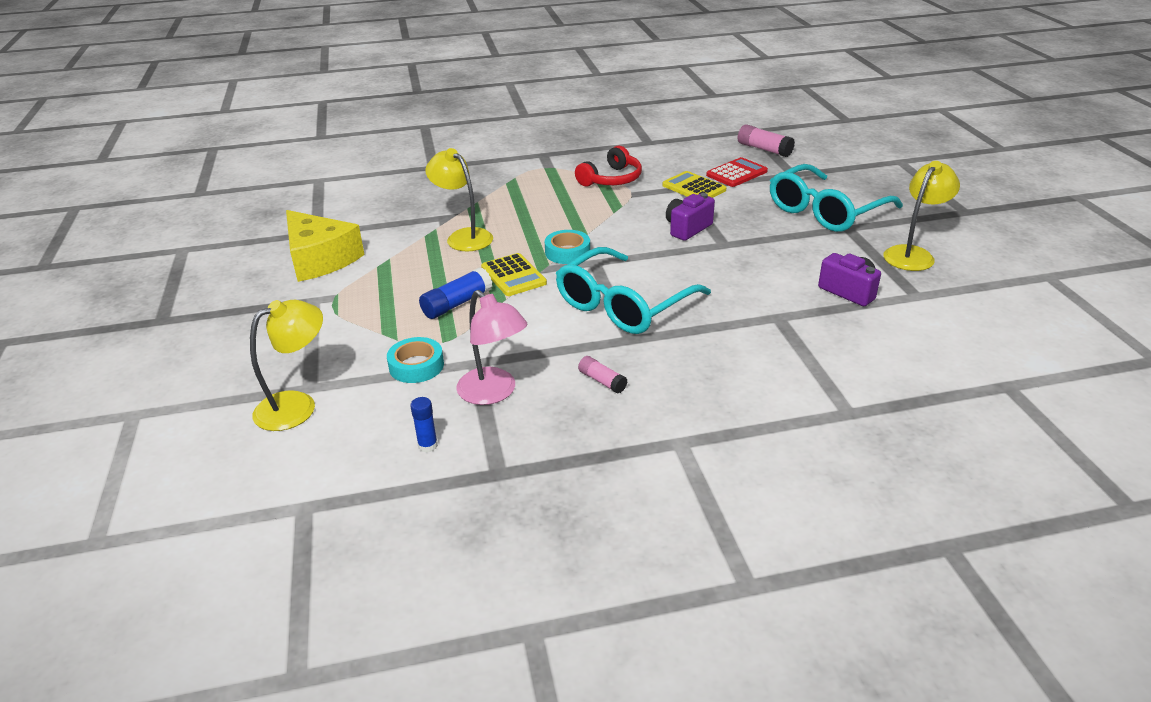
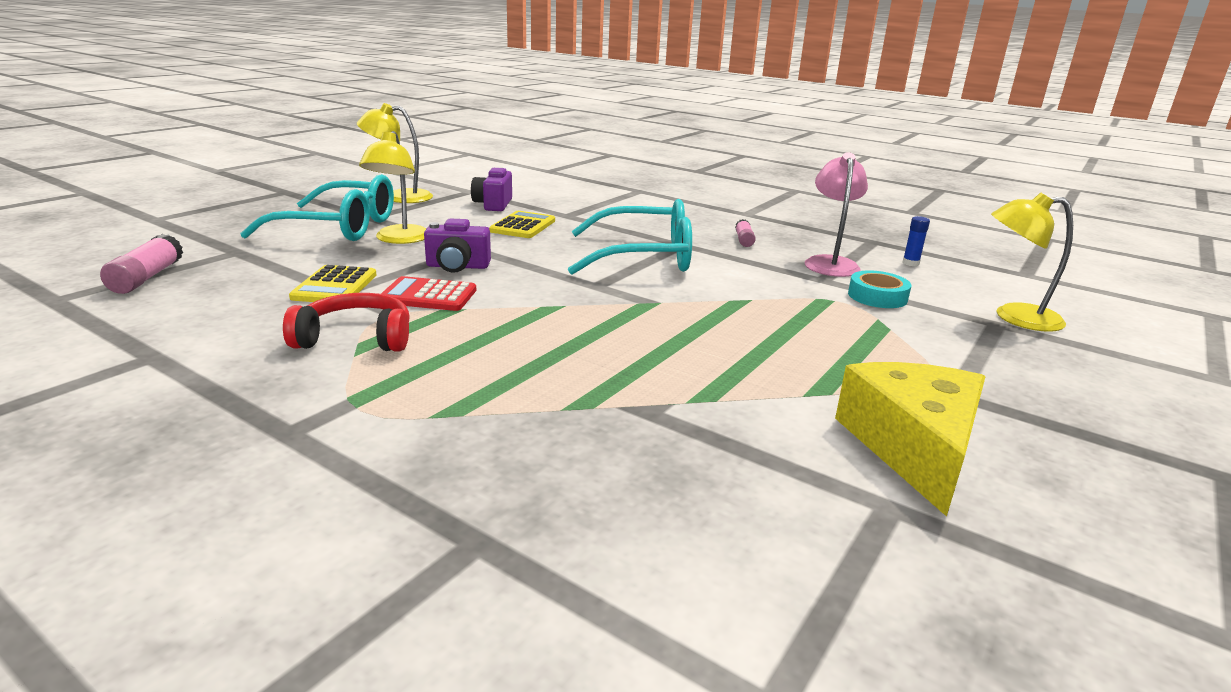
camera: 135 degrees left, 10 degrees down
blue glue stick [419,267,492,319] -> none
yellow lamp [425,148,493,251] -> yellow lamp moved to [359,131,426,244]
yellow calculator [481,253,547,296] -> yellow calculator moved to [489,211,555,238]
turquoise tape [545,230,590,264] -> none
red calculator [706,157,768,187] -> red calculator moved to [381,276,476,311]

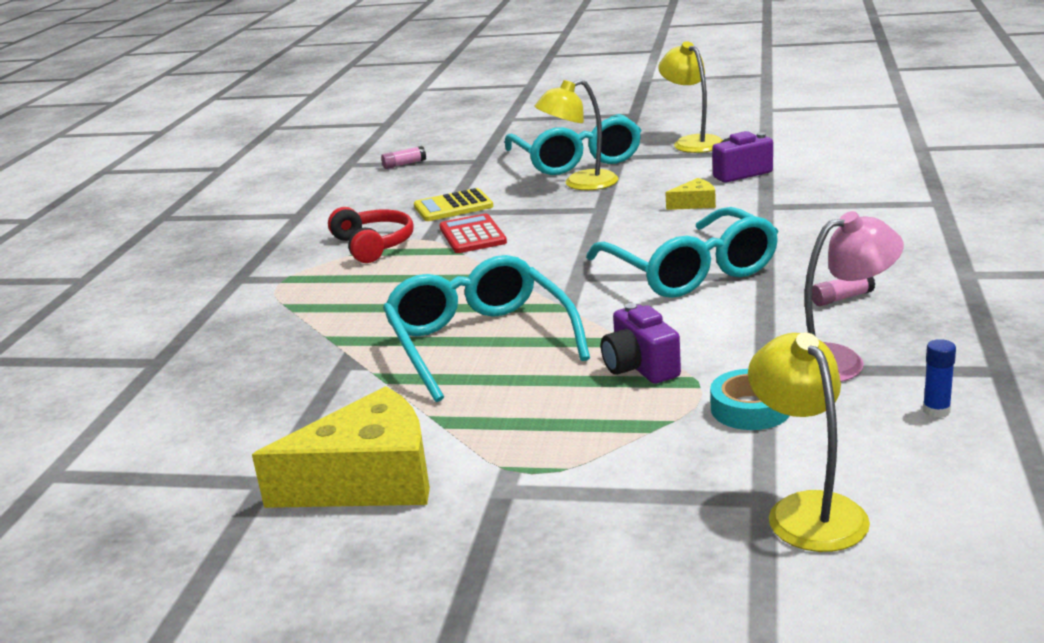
camera: 70 degrees right, 0 degrees up
pink glue stick [100,234,183,294] -> pink glue stick [381,146,426,169], size x0.62
purple camera [424,218,491,273] -> purple camera moved to [601,303,681,384]
yellow calculator [489,211,555,238] -> yellow cheese [665,178,716,210]
none -> turquoise glasses [383,255,590,402]

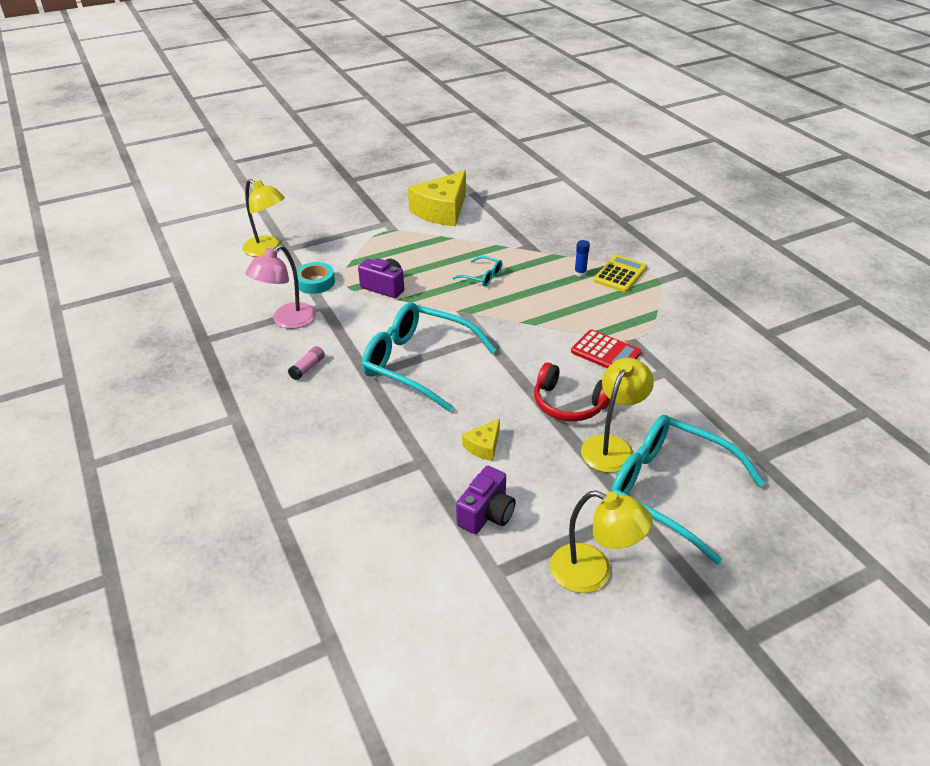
camera: 140 degrees right, 15 degrees up
red headphones [328,207,414,263] -> red headphones moved to [534,362,610,421]
pink glue stick [381,146,426,169] -> none
turquoise glasses [383,255,590,402] -> turquoise glasses [453,256,502,287], size x0.43
yellow calculator [414,188,493,221] -> yellow calculator moved to [593,255,647,292]
blue glue stick [923,339,956,418] -> blue glue stick moved to [574,240,590,277]

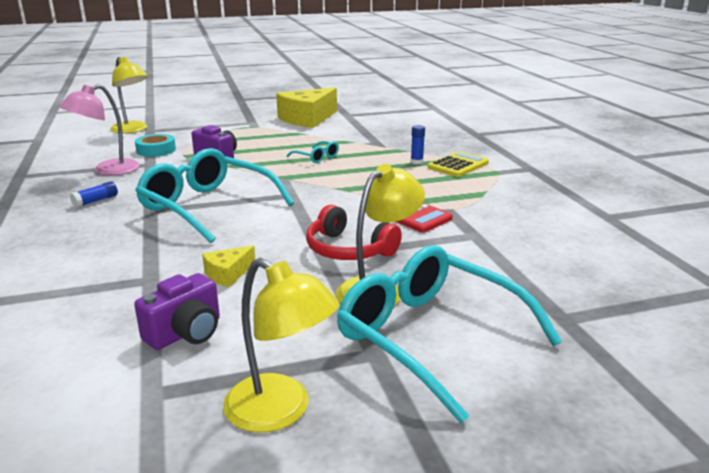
camera: 10 degrees right, 15 degrees down
pink glue stick [288,346,325,380] -> blue glue stick [70,181,118,208]

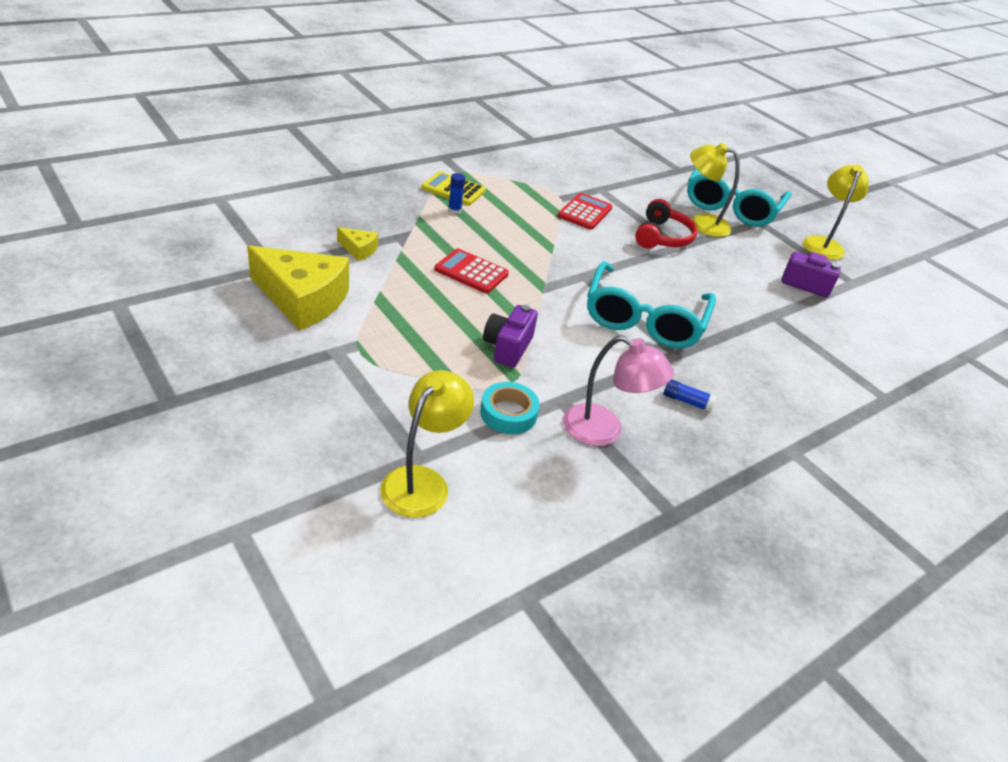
camera: 115 degrees left, 15 degrees up
yellow cheese [202,246,255,287] -> yellow cheese moved to [337,227,378,261]
turquoise glasses [286,141,339,163] -> red calculator [434,249,509,293]

